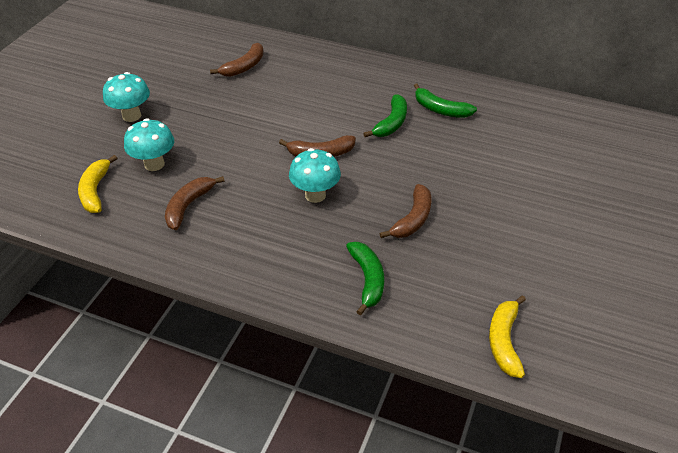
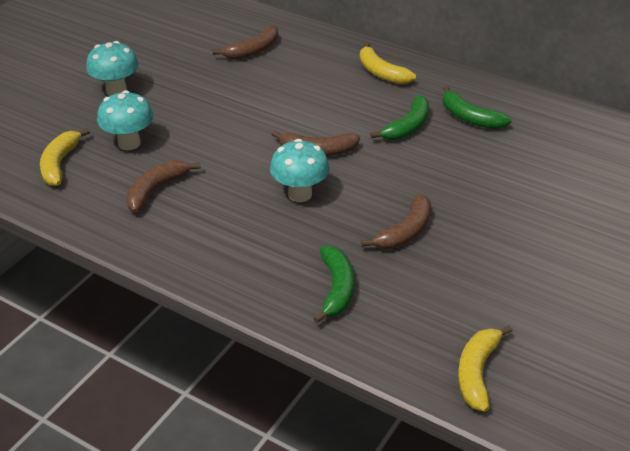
camera: 10 degrees right, 5 degrees down
none -> yellow banana [360,42,416,84]

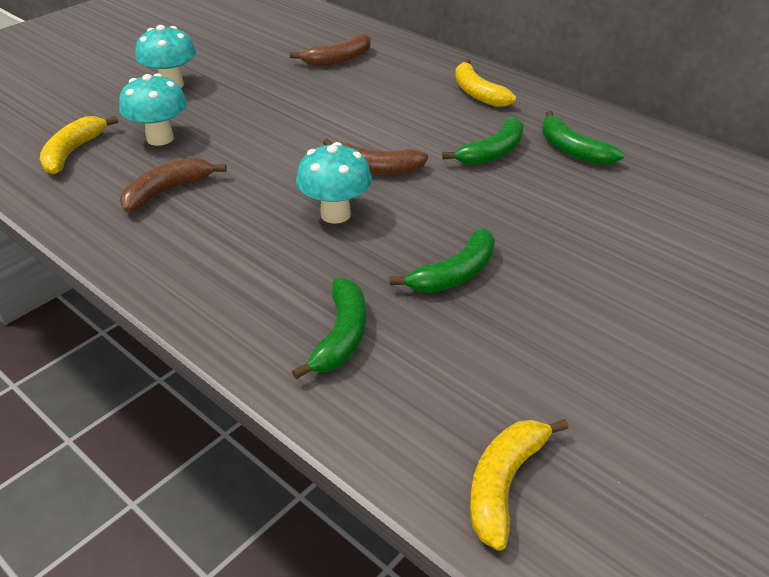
camera: 10 degrees right, 0 degrees up
brown banana [361,194,431,249] -> green banana [390,228,495,293]

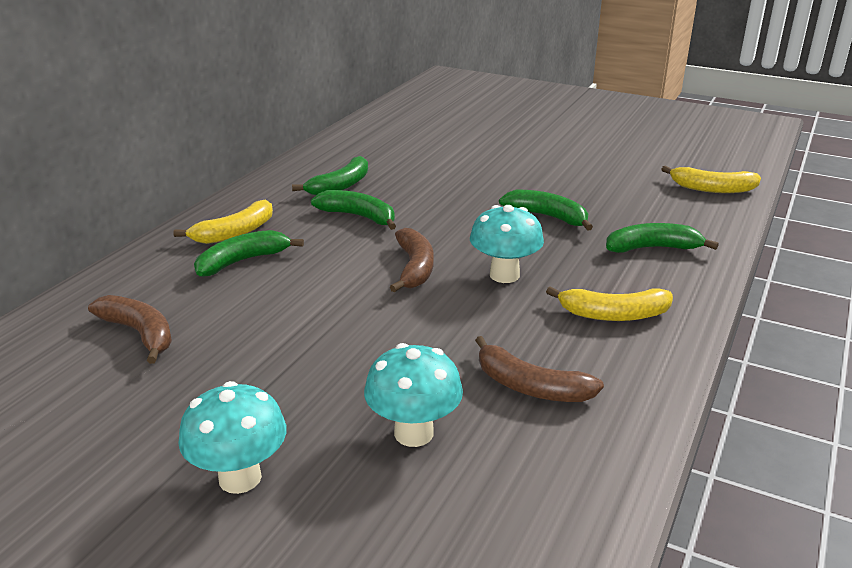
camera: 105 degrees left, 10 degrees down
yellow banana [40,116,118,174] -> yellow banana moved to [546,286,673,321]
none -> green banana [194,230,304,277]

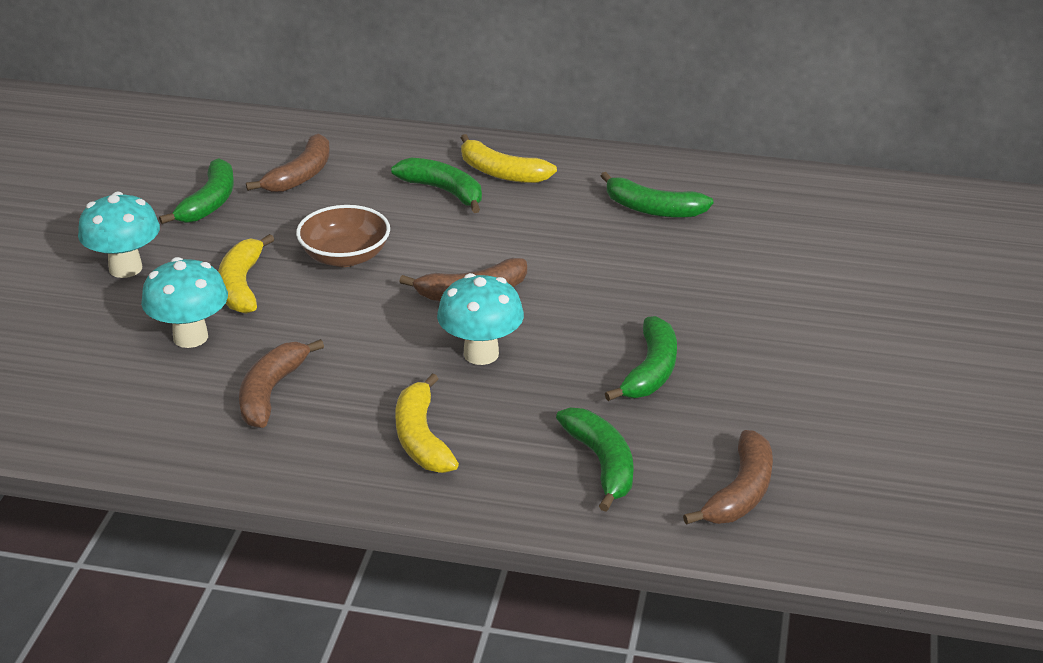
camera: 75 degrees right, 5 degrees up
green banana [311,190,396,230] -> green banana moved to [159,158,234,224]
yellow banana [661,166,761,193] -> yellow banana moved to [218,234,274,314]
none -> brown bowl [296,205,390,267]
none -> brown banana [683,430,773,525]

